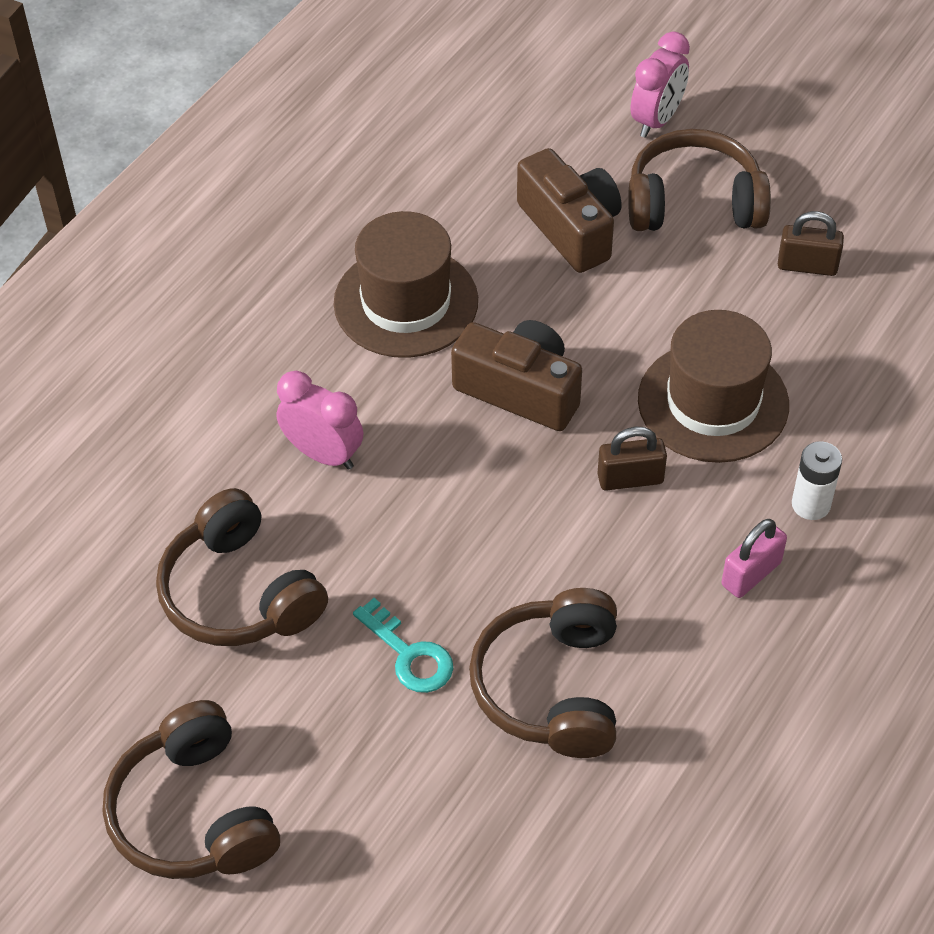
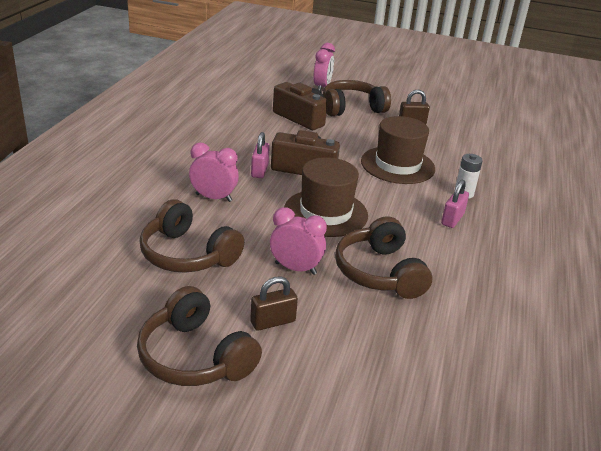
camera: 20 degrees left, 20 degrees down
brown hat [334,211,478,358] -> brown hat moved to [284,157,368,237]
turquoise key [353,598,453,693] -> pink clock [270,207,327,275]
brown padlock [598,427,667,491] -> brown padlock moved to [250,277,298,331]
none -> pink padlock [251,132,270,178]

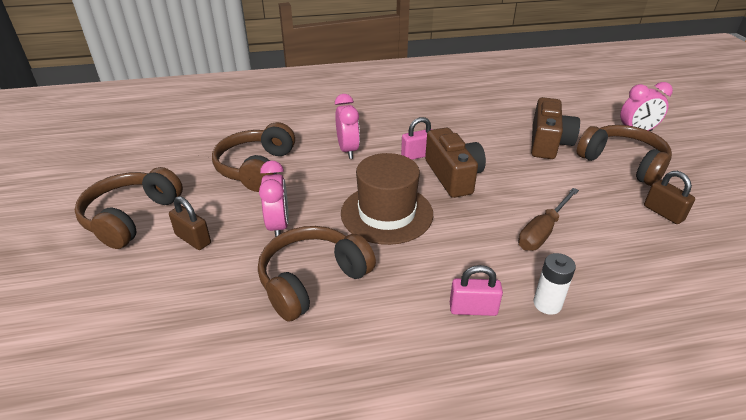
camera: 65 degrees right, 5 degrees up
brown hat [361,116,435,184] -> brown screwdriver [518,188,579,251]

